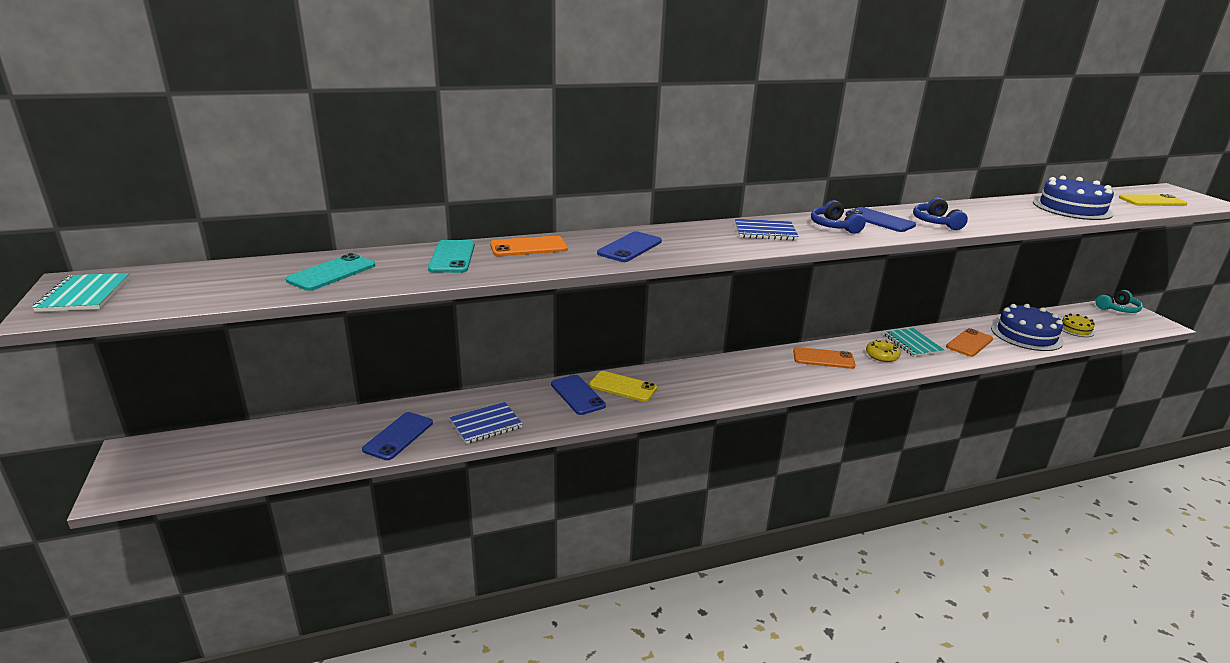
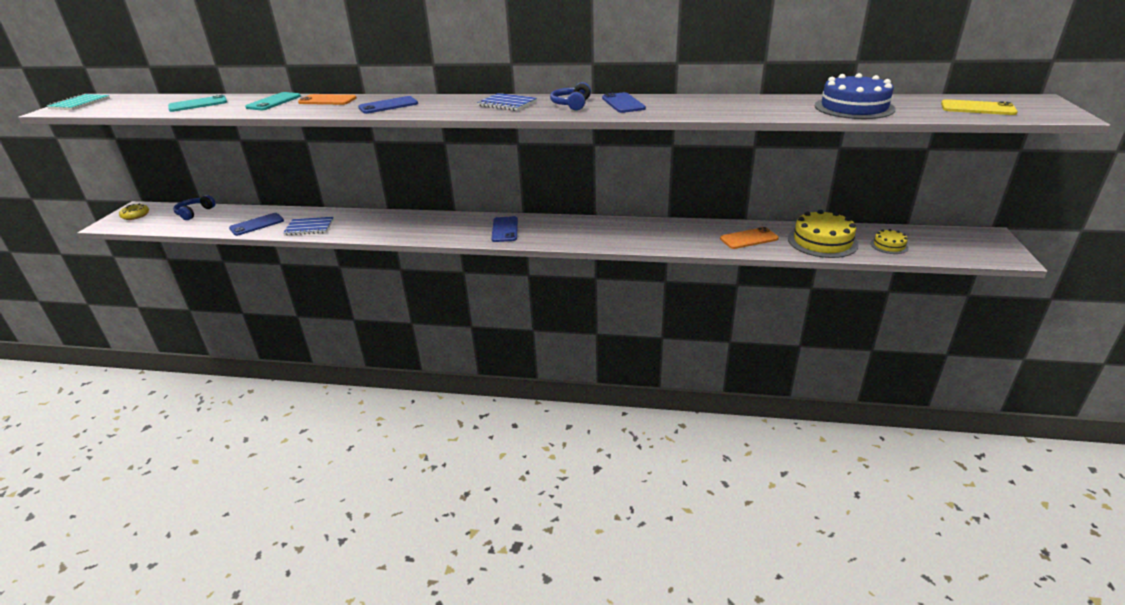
camera: 30 degrees right, 5 degrees up
blue phone [551,375,606,415] -> blue phone moved to [491,216,518,242]
yellow phone [589,371,657,402] -> none
orange phone [793,347,856,369] -> none
yellow donut [866,340,901,362] -> yellow donut moved to [119,203,149,220]
turquoise notebook [884,328,944,357] -> none
blue headphones [913,198,968,230] -> blue headphones moved to [173,195,216,220]
blue cake [991,304,1064,351] -> yellow cake [788,210,859,258]
turquoise headphones [1096,290,1143,313] -> none

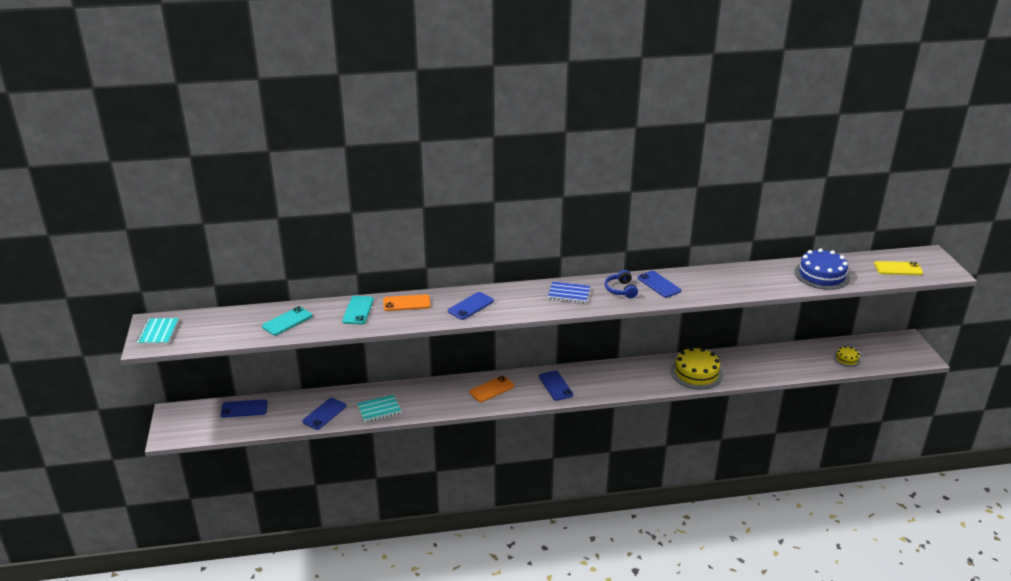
camera: 20 degrees left, 0 degrees up
yellow donut [119,203,149,220] -> none
blue headphones [173,195,216,220] -> blue phone [220,399,268,418]
blue notebook [283,217,334,236] -> turquoise notebook [357,395,402,422]
orange phone [720,227,779,249] -> orange phone moved to [469,376,514,402]
yellow cake [788,210,859,258] -> yellow cake moved to [671,347,723,390]

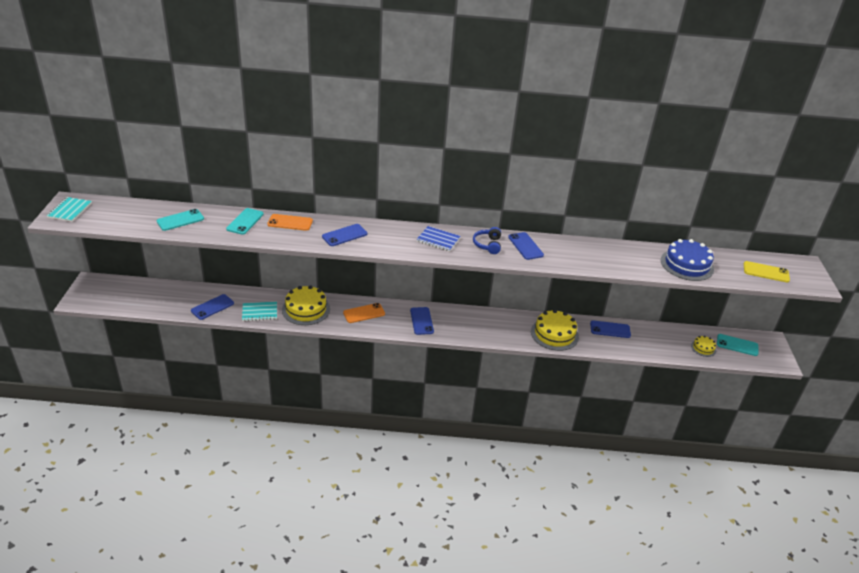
camera: 10 degrees right, 5 degrees up
blue phone [220,399,268,418] -> blue phone moved to [590,320,631,338]
none -> yellow cake [282,285,330,325]
none -> turquoise phone [717,334,759,356]

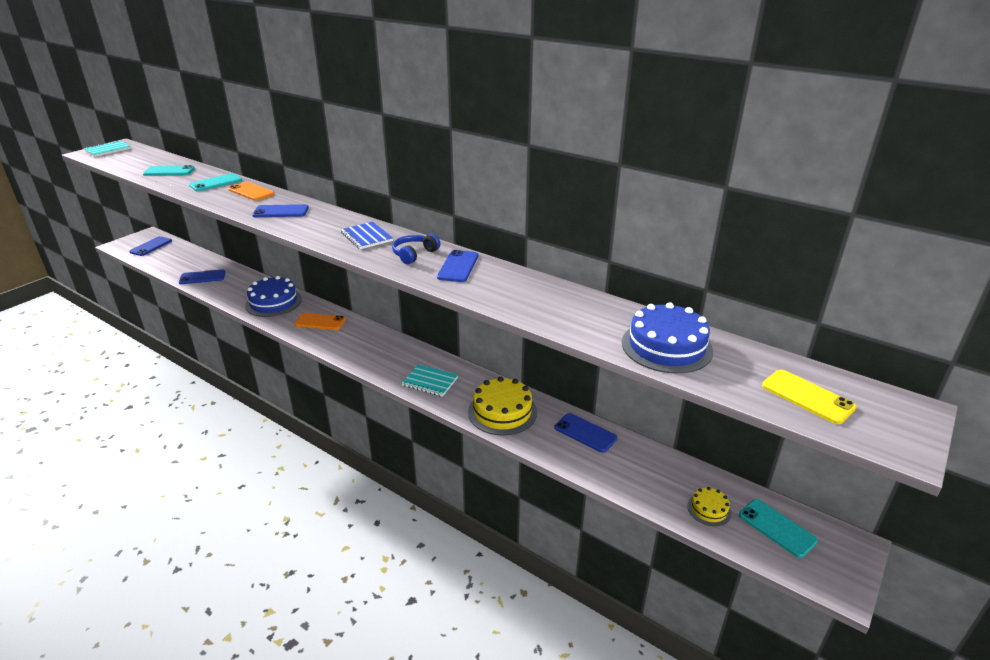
camera: 35 degrees right, 5 degrees down
turquoise notebook [242,302,277,321] -> turquoise notebook moved to [402,364,458,397]
yellow cake [282,285,330,325] -> blue cake [245,276,302,317]
blue phone [410,307,434,335] -> blue phone moved to [129,236,172,256]

